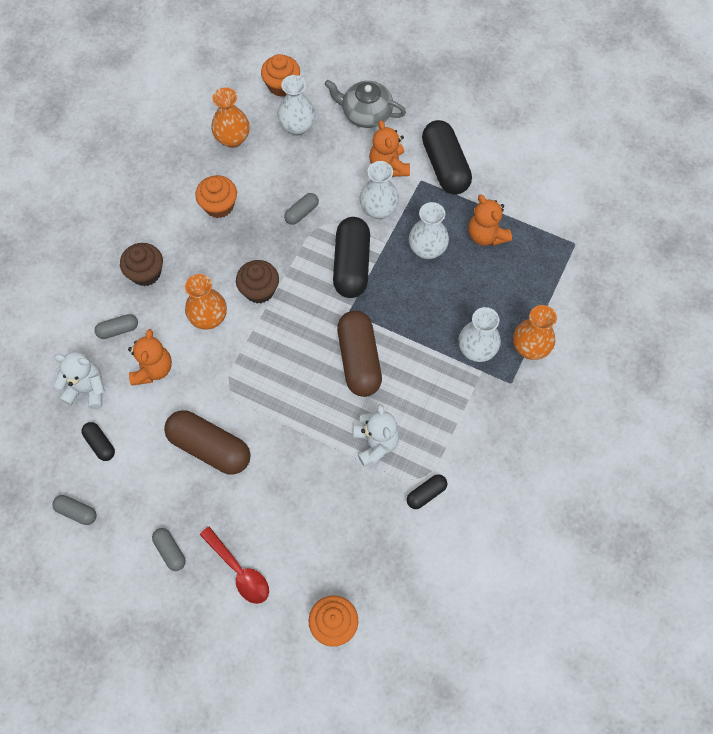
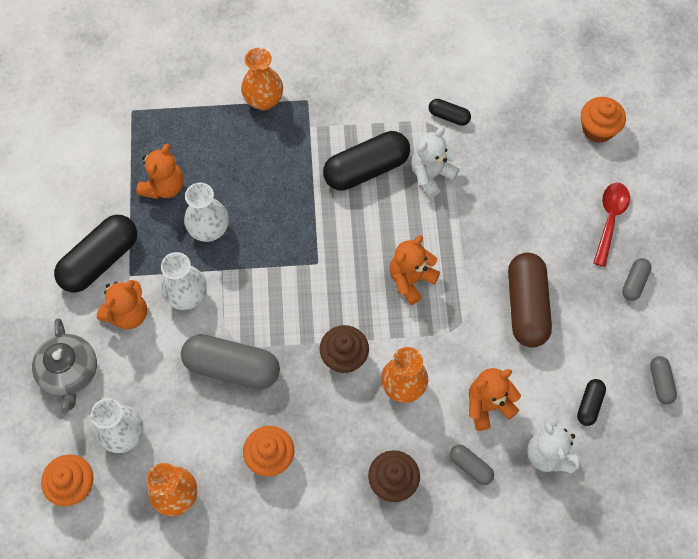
camera: 120 degrees left, 0 degrees up
grey capsule [284,193,319,225] -> grey capsule [181,334,280,389], size x2.05
black capsule [333,217,370,298] -> black capsule moved to [323,131,410,191]
brown capsule [337,311,382,397] -> none
white vase [459,307,501,362] -> none
none -> orange teddy bear [390,235,440,305]

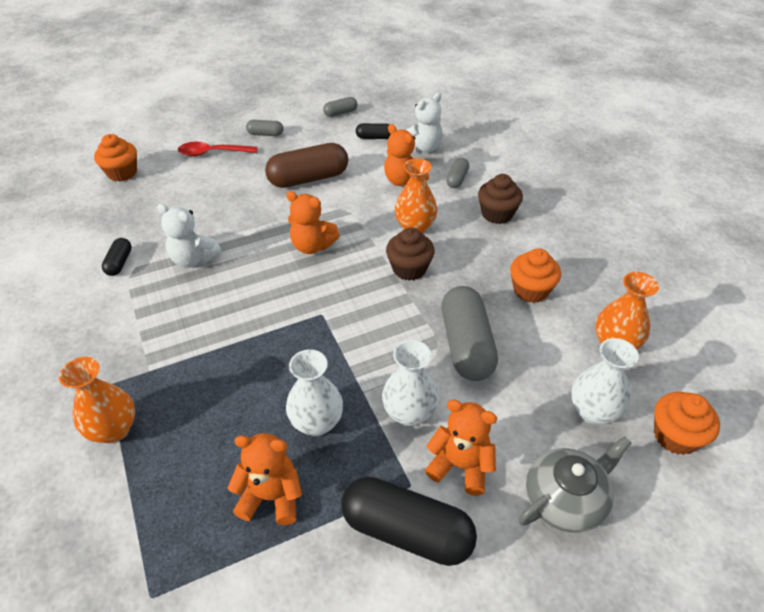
camera: 110 degrees left, 20 degrees down
black capsule [323,131,410,191] -> none

